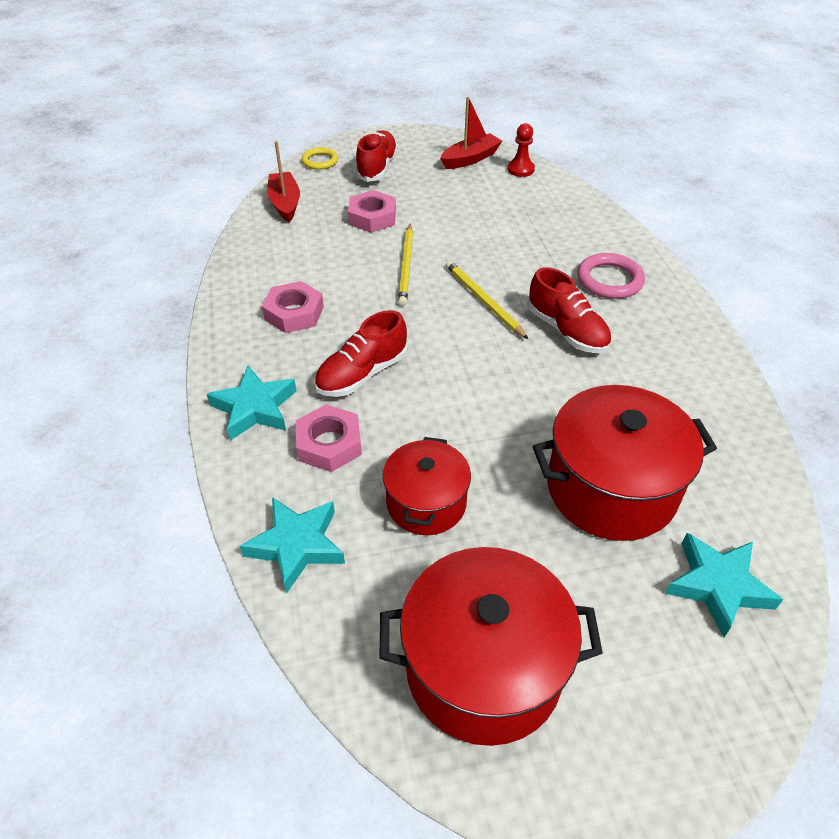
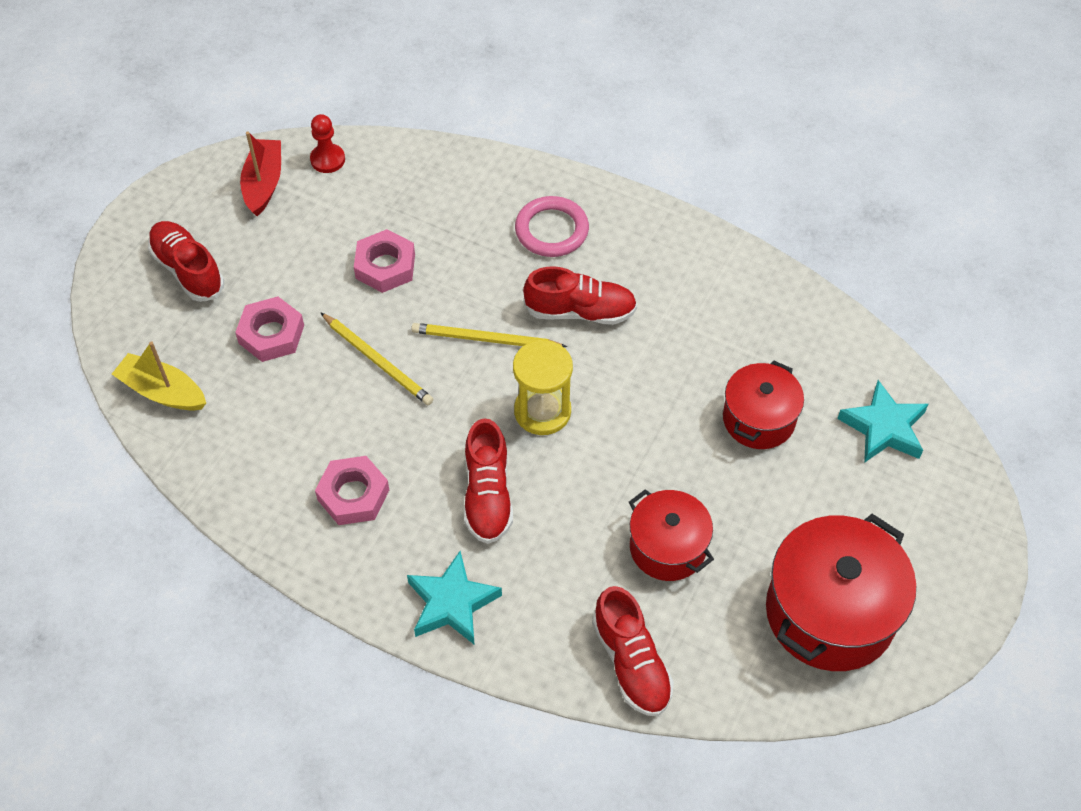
camera: 50 degrees left, 10 degrees up
turquoise star [240,497,345,594] -> red shoe [592,586,674,716]
red boat [267,141,300,222] -> yellow boat [112,341,206,411]
pink nut [296,405,362,472] -> pink nut moved to [354,229,415,293]
yellow ring [302,147,338,170] -> none
red pot [533,385,717,541] -> red pot [723,361,804,449], size x0.61
none -> yellow hourglass [513,340,573,435]

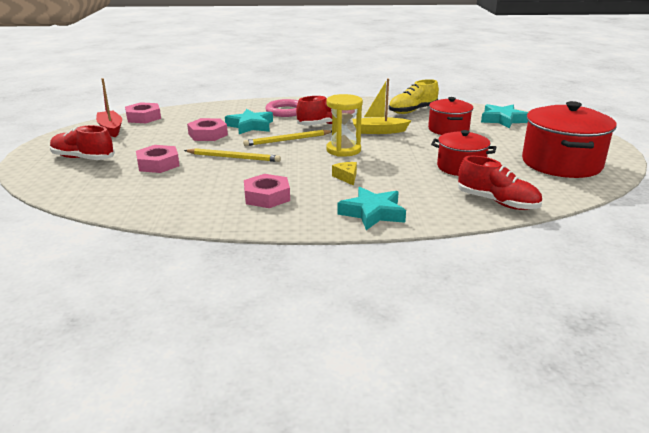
camera: 30 degrees left, 30 degrees down
yellow boat [112,341,206,411] -> yellow boat moved to [352,78,411,134]
red pawn [310,114,345,173] -> pink nut [125,102,161,123]
red shoe [464,418,513,544] -> yellow cheese [332,162,357,186]
none -> turquoise star [225,109,273,134]
none -> yellow shoe [389,79,439,114]

